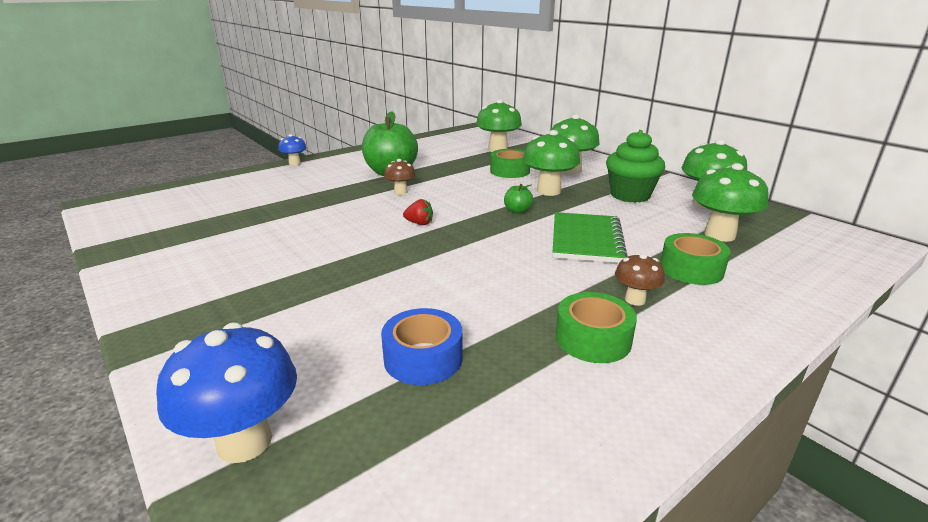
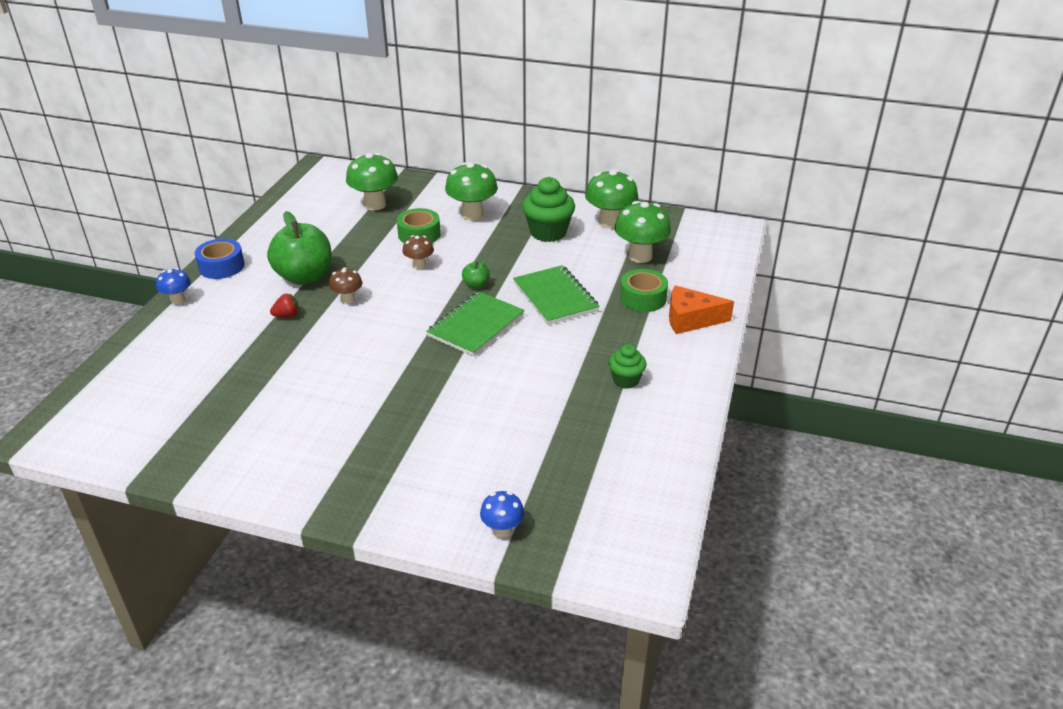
camera: 35 degrees left, 10 degrees up
blue mushroom [156,322,297,463] -> blue mushroom [480,491,524,538], size x0.56
blue tape [381,308,462,385] -> blue tape moved to [195,239,245,279]
red strawberry [403,199,433,225] -> red strawberry moved to [270,293,299,317]
green mushroom [523,130,580,196] -> none
green tape [556,292,637,363] -> green cupcake [608,344,647,389]
brown mushroom [615,253,665,306] -> brown mushroom moved to [402,235,434,269]
none -> green notebook [426,291,525,357]
none -> orange cheese [669,285,734,334]

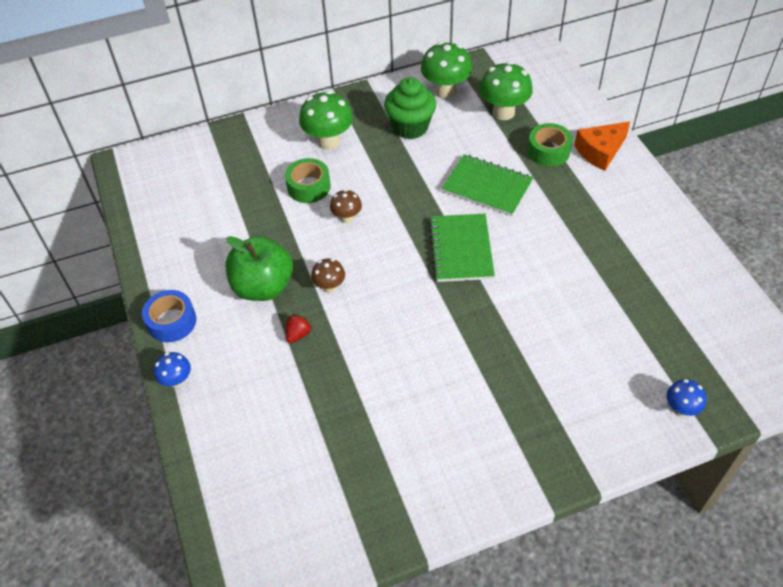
camera: 35 degrees left, 15 degrees up
green mushroom [346,153,398,211] -> none
green apple [462,260,490,289] -> none
green cupcake [608,344,647,389] -> none

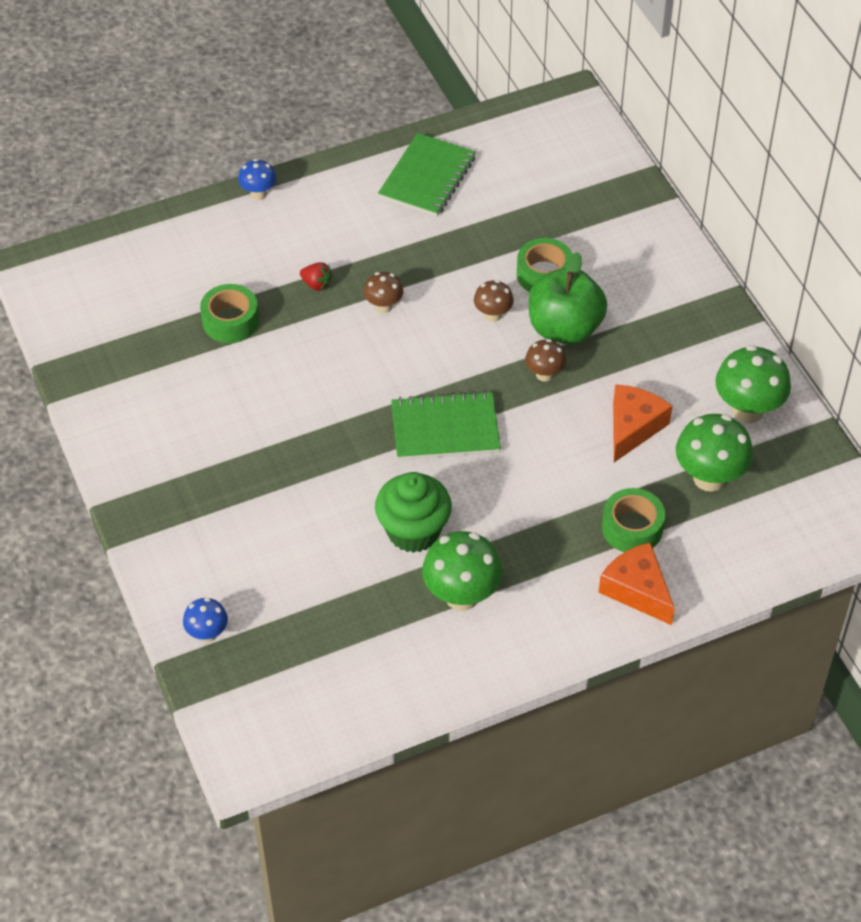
camera: 85 degrees right, 0 degrees up
blue tape [142,290,196,342] -> none
green apple [226,236,293,301] -> green apple moved to [529,252,607,344]
green mushroom [299,91,353,150] -> green mushroom moved to [422,531,503,611]
green cupcake [384,77,436,139] -> green cupcake moved to [375,472,452,553]
green notebook [442,154,533,216] -> green notebook moved to [378,133,476,217]
none -> green tape [200,284,259,343]
none -> brown mushroom [525,339,566,382]
none -> orange cheese [613,384,672,462]

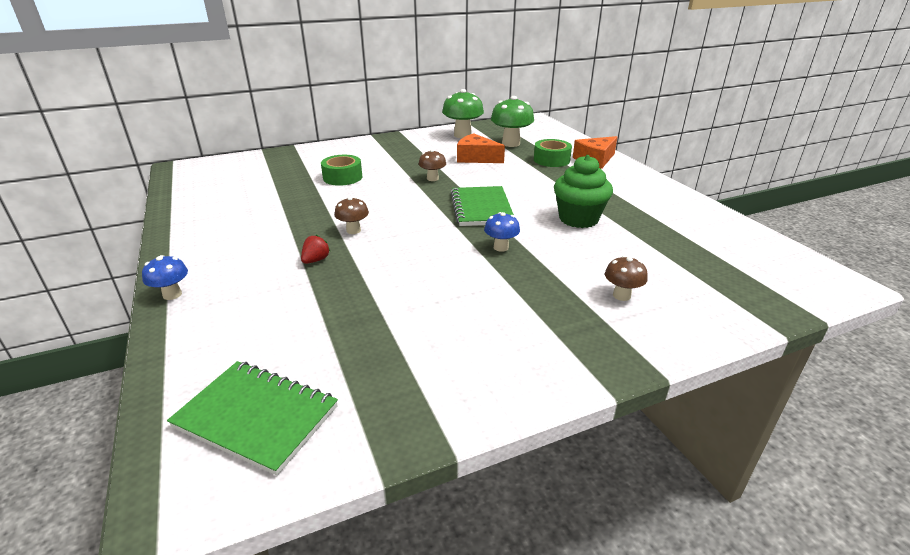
camera: 90 degrees left, 20 degrees down
blue mushroom [183,598,228,642] -> blue mushroom moved to [484,212,520,252]
green tape [200,284,259,343] -> none
green notebook [378,133,476,217] -> green notebook moved to [167,361,338,476]
green mushroom [422,531,503,611] -> none
brown mushroom [474,280,514,322] -> brown mushroom moved to [605,255,648,301]
green apple [529,252,607,344] -> none

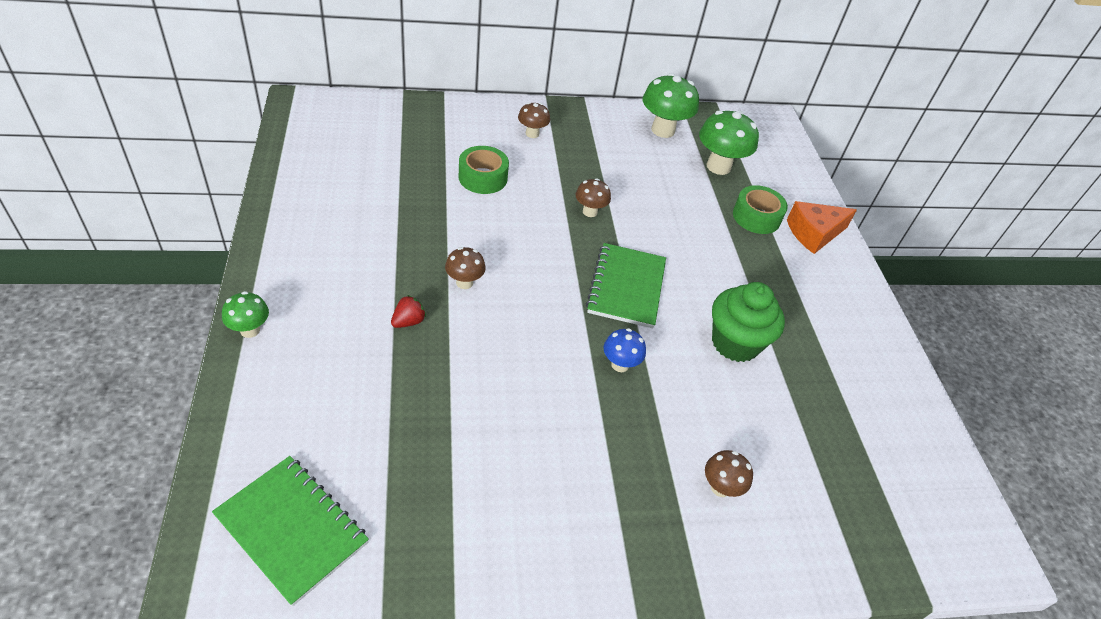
camera: 10 degrees right, 15 degrees up
blue mushroom [142,255,188,300] -> green mushroom [222,291,269,338]
orange cheese [457,133,505,163] -> none
none -> brown mushroom [518,102,550,138]

